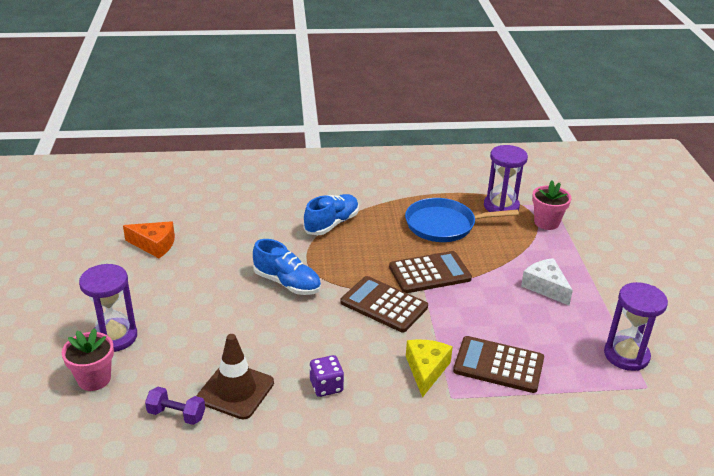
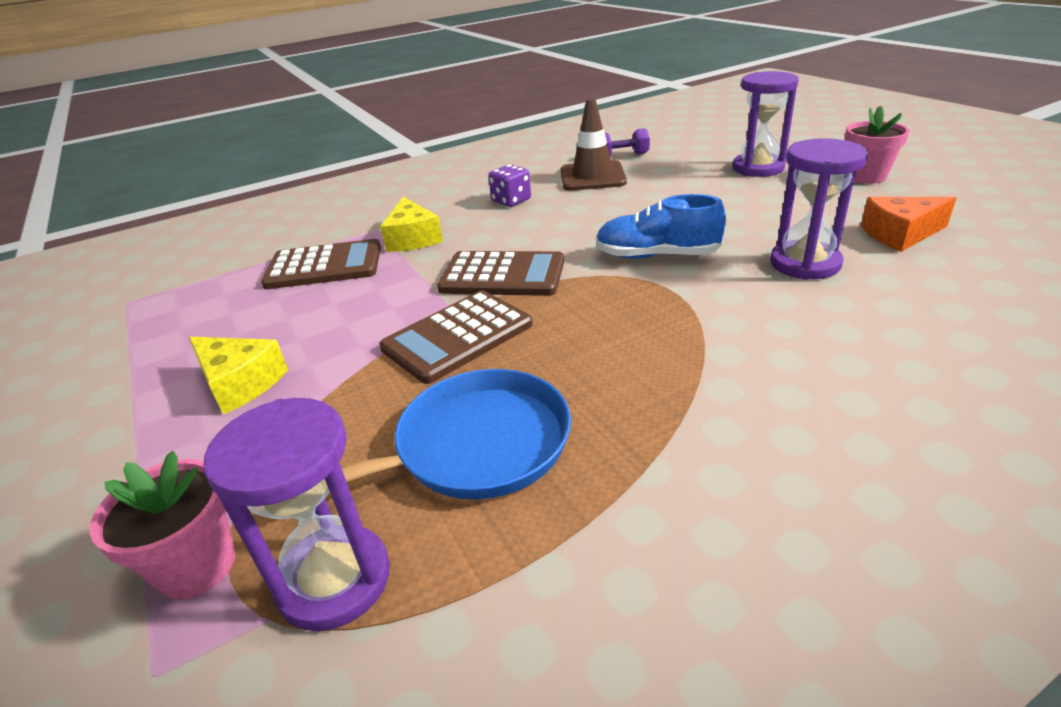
camera: 160 degrees right, 0 degrees up
pink flower pot [62,328,114,391] -> pink flower pot moved to [845,105,910,184]
blue shoe [303,194,359,235] -> none
white cheese [521,258,573,305] -> yellow cheese [189,337,288,414]
purple hourglass [604,282,668,371] -> purple hourglass moved to [770,138,868,280]

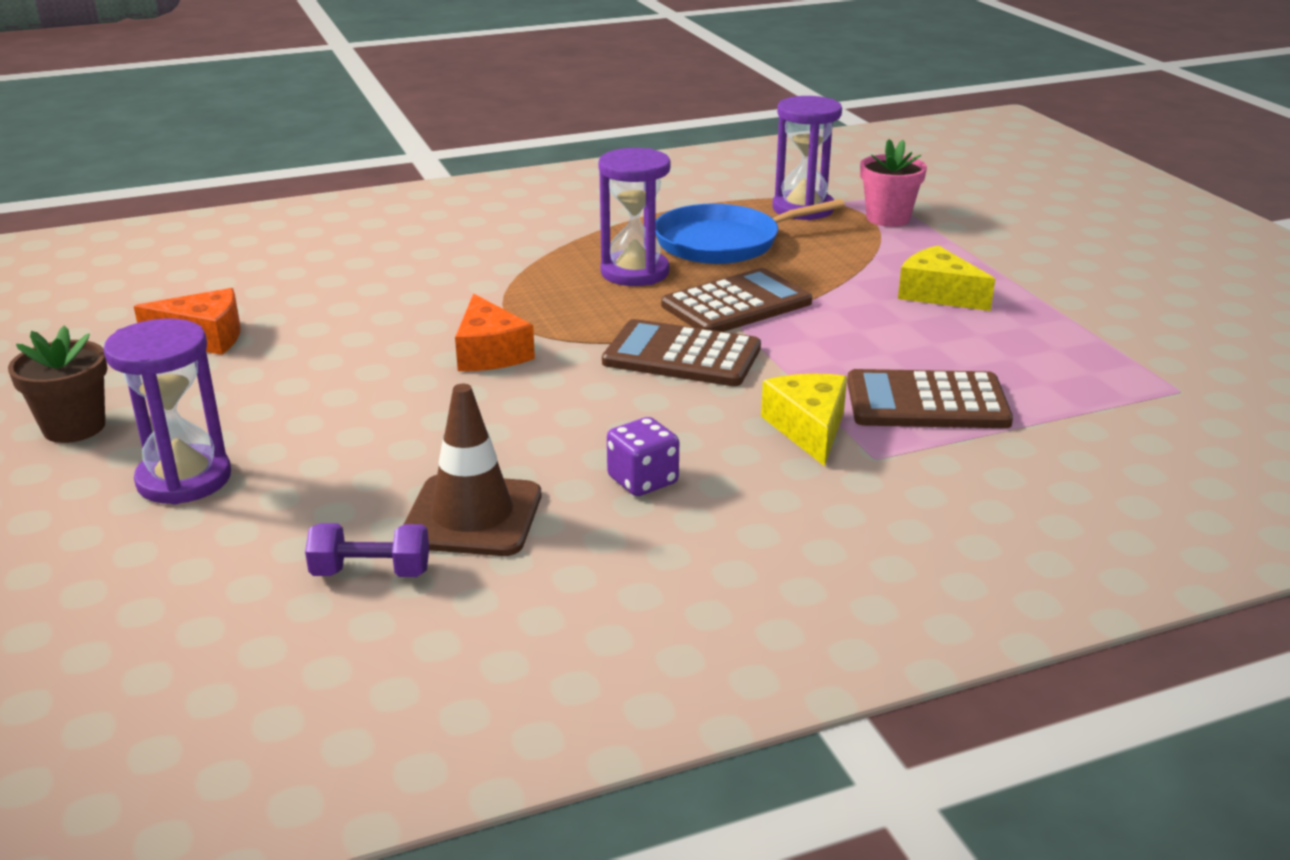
camera: 175 degrees left, 5 degrees down
blue shoe [596,194,726,258] -> orange cheese [455,294,535,371]
purple hourglass [770,138,868,280] -> purple hourglass moved to [599,148,670,286]
pink flower pot [845,105,910,184] -> brown flower pot [8,326,107,443]

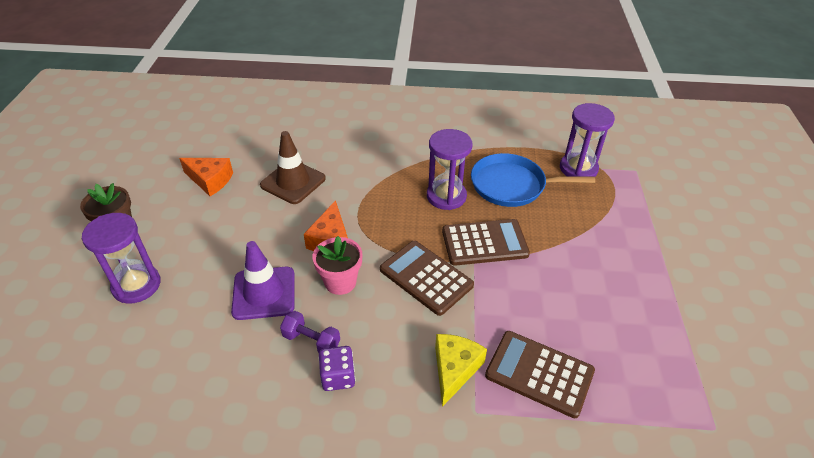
camera: 25 degrees right, 15 degrees up
purple dumbbell [305,523,429,577] -> purple dumbbell moved to [280,311,340,353]
brown traffic cone [403,384,541,556] -> brown traffic cone moved to [260,131,326,204]
pink flower pot [860,139,927,227] -> pink flower pot moved to [313,236,362,295]
yellow cheese [898,245,995,311] -> none
none -> purple traffic cone [231,241,295,320]

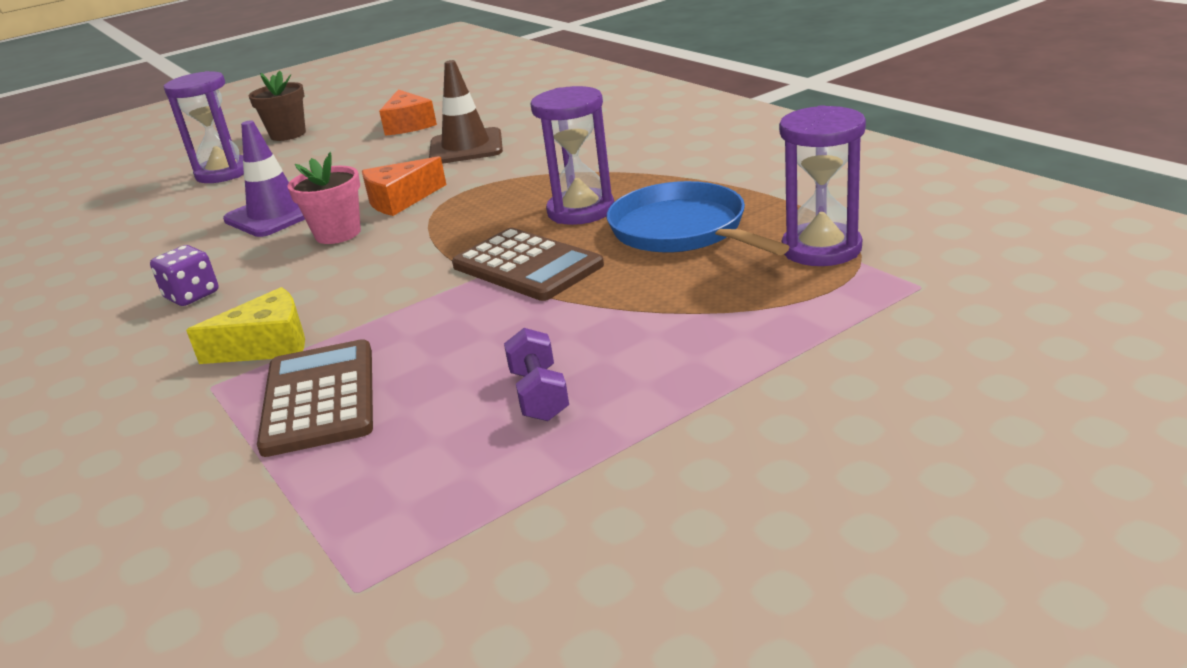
camera: 55 degrees right, 15 degrees down
purple dumbbell [280,311,340,353] -> purple dumbbell moved to [504,328,569,421]
brown calculator [380,241,474,316] -> none

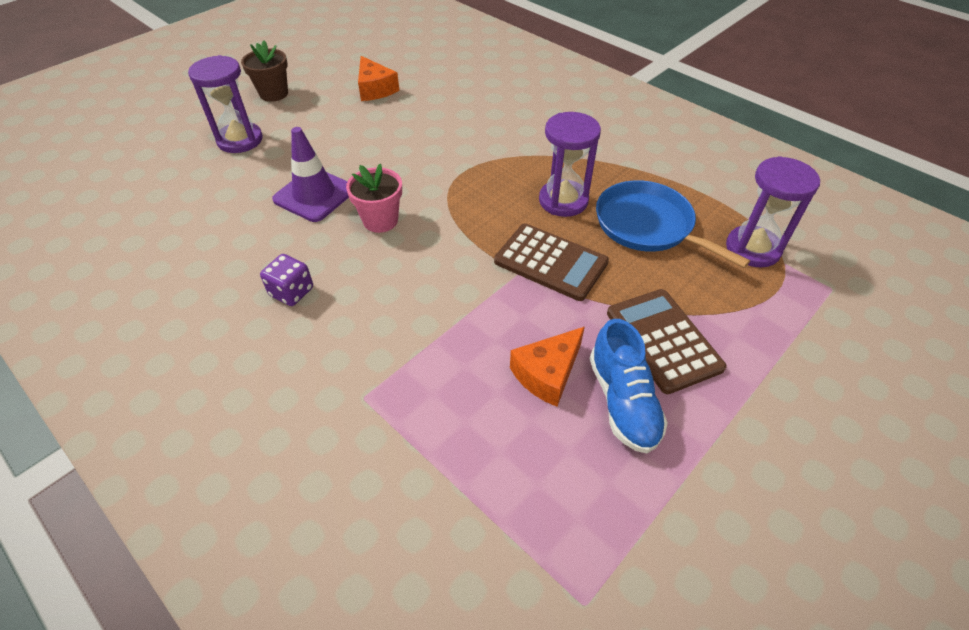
camera: 15 degrees left, 20 degrees up
yellow cheese [186,287,305,364] -> none
brown calculator [257,339,373,457] -> brown calculator moved to [607,289,727,394]
orange cheese [362,156,447,216] -> orange cheese moved to [510,327,585,407]
brown traffic cone [429,60,503,164] -> none
purple dumbbell [504,328,569,421] -> blue shoe [590,319,668,453]

